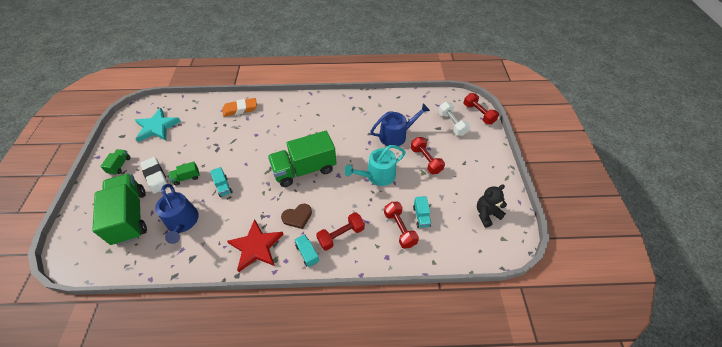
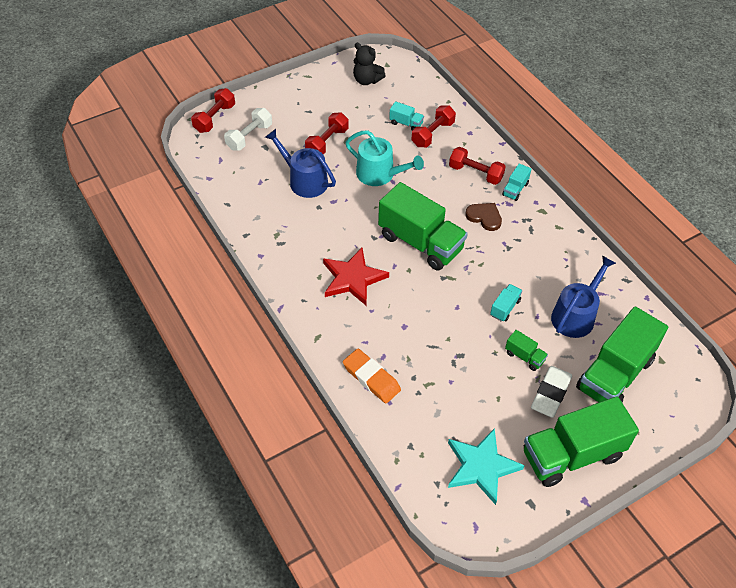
camera: 120 degrees left, 0 degrees up
green truck [100,149,131,175] -> green truck [524,396,639,487], size x2.35
red star [227,219,284,272] -> red star moved to [323,248,389,305]
turquoise truck [413,196,431,228] -> turquoise truck turned 60 degrees clockwise [389,101,424,130]

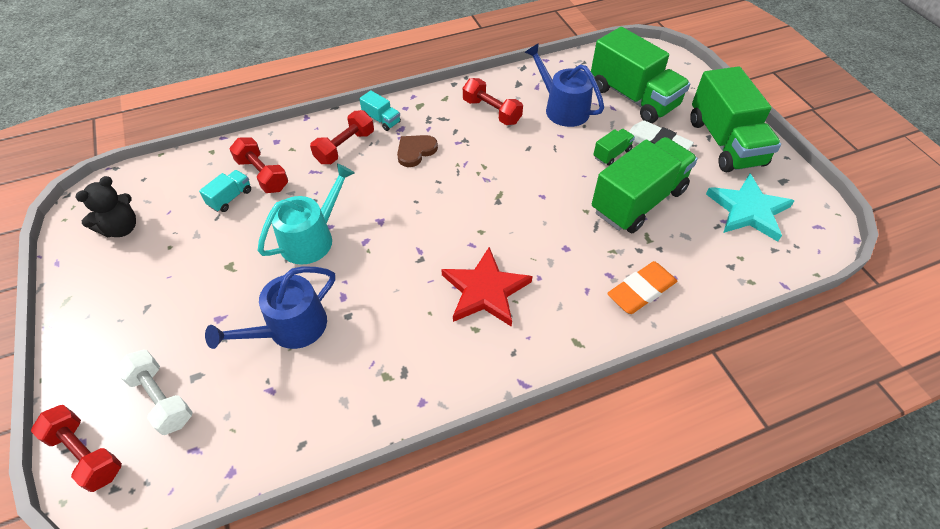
camera: 80 degrees left, 0 degrees up
red dumbbell [305,112,349,154] -> red dumbbell moved to [463,78,523,125]
green truck [378,182,468,271] -> green truck moved to [592,137,698,233]
turquoise truck [490,284,522,322] -> none

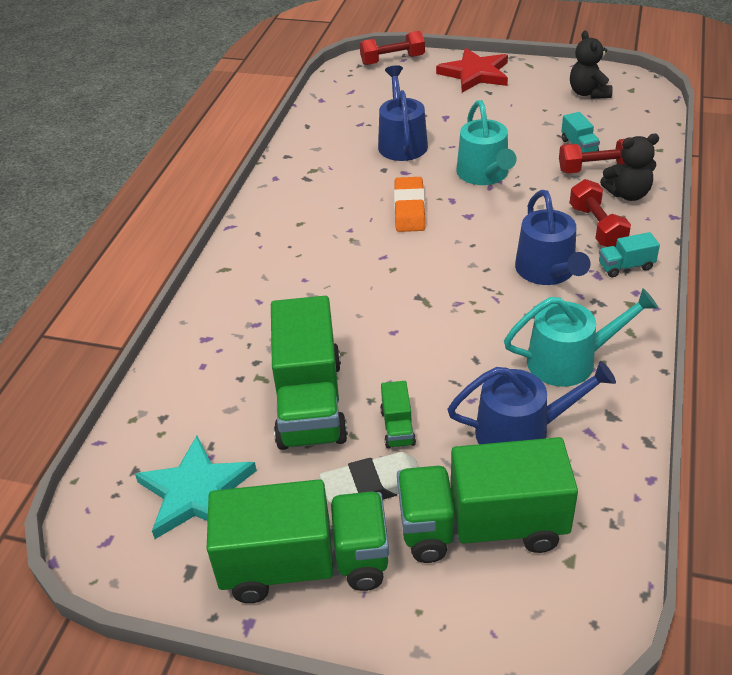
camera: 130 degrees right, 10 degrees down
white dumbbell [116,350,193,435] -> none
brown heart [397,135,438,167] -> blue watering can [515,190,590,285]
red star [441,247,533,327] -> red star moved to [436,48,508,93]
red dumbbell [463,78,523,125] -> turquoise watering can [504,288,658,387]
orange eraser [607,261,677,314] -> orange eraser moved to [394,177,425,232]
green truck [690,66,781,173] -> green truck turned 150 degrees clockwise [207,479,389,603]
none -> black teddy bear [600,134,659,201]

